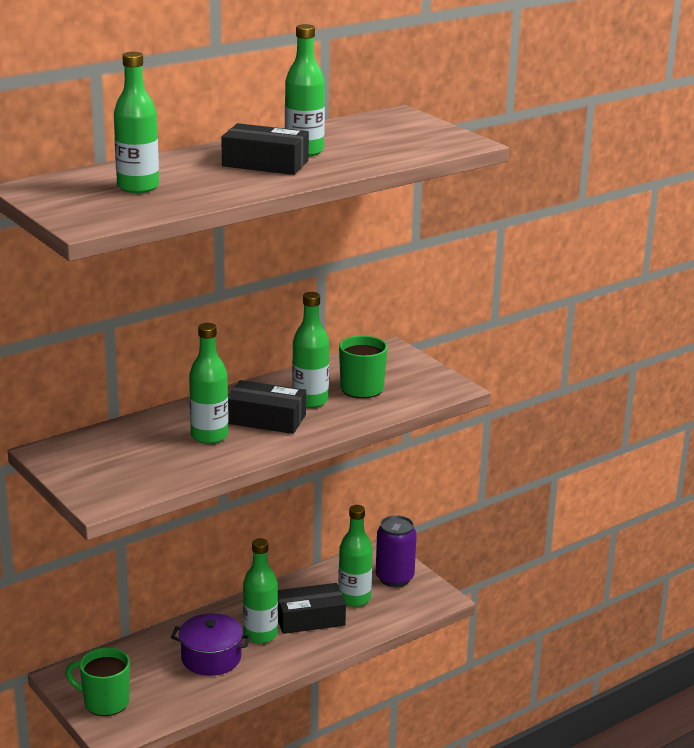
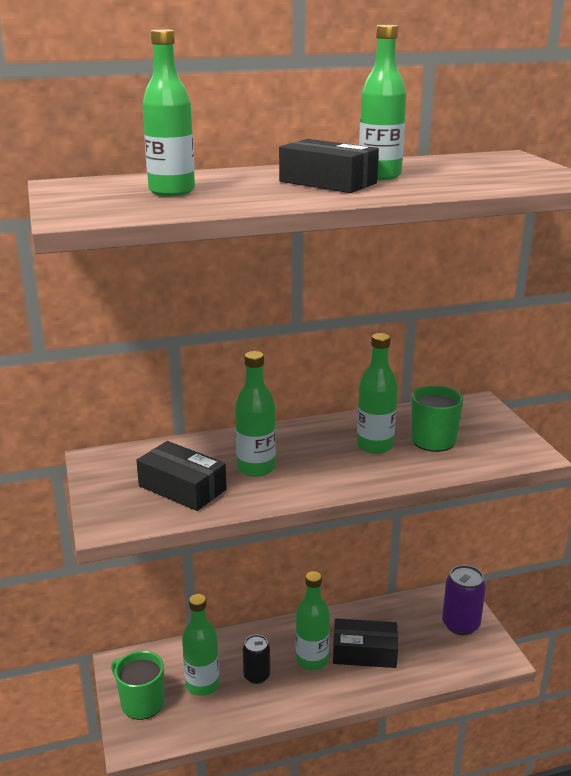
camera: 20 degrees right, 0 degrees up
purple pot [171,613,251,676] -> black can [243,635,270,684]
black box [228,380,306,434] -> black box moved to [136,441,227,511]
green bottle [338,505,373,607] -> green bottle moved to [182,594,220,696]

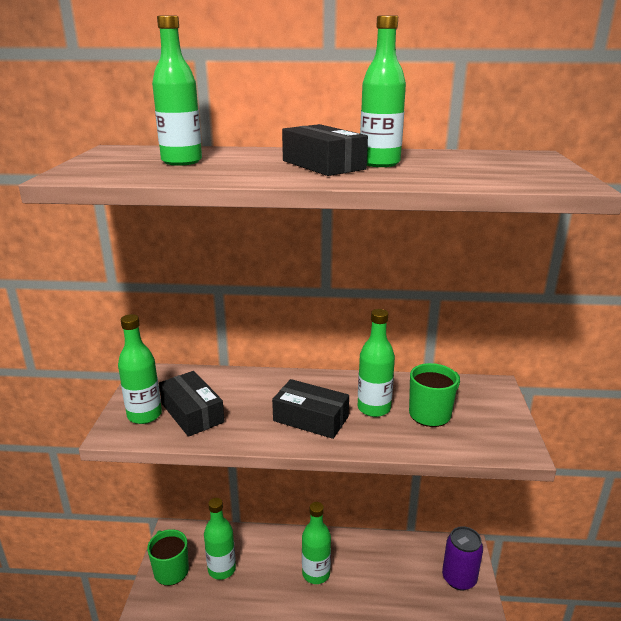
camera: 20 degrees right, 0 degrees up
green bottle [235,351,276,477] -> green bottle moved to [118,314,162,424]
black can [243,635,270,684] -> none
black box [333,619,398,668] -> black box moved to [272,379,349,439]

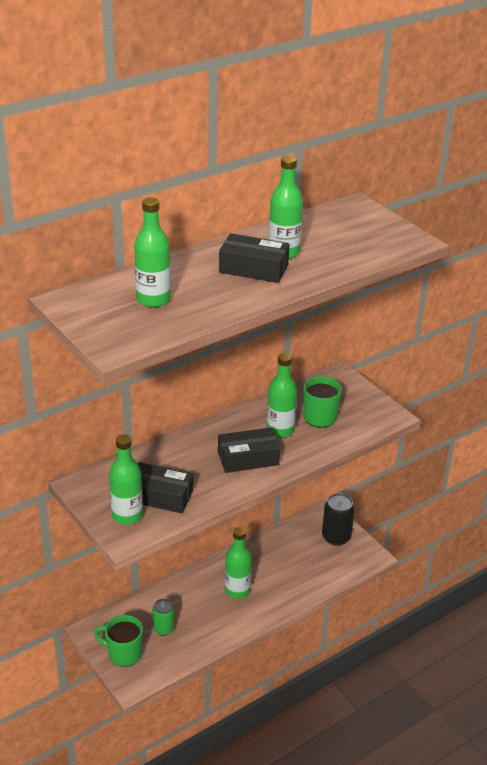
camera: 40 degrees left, 10 degrees up
green bottle [204,498,236,580] -> green can [152,599,174,636]
purple can [442,526,483,591] -> black can [322,493,355,546]

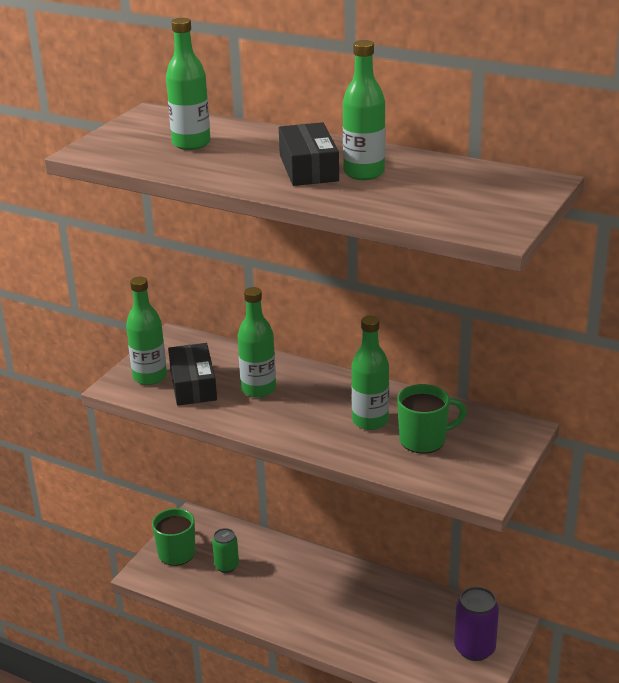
camera: 65 degrees right, 5 degrees down
black box [218,427,280,473] -> none
green bottle [225,527,252,599] -> green bottle moved to [238,287,276,397]
black can [322,493,355,546] -> purple can [454,587,499,661]

